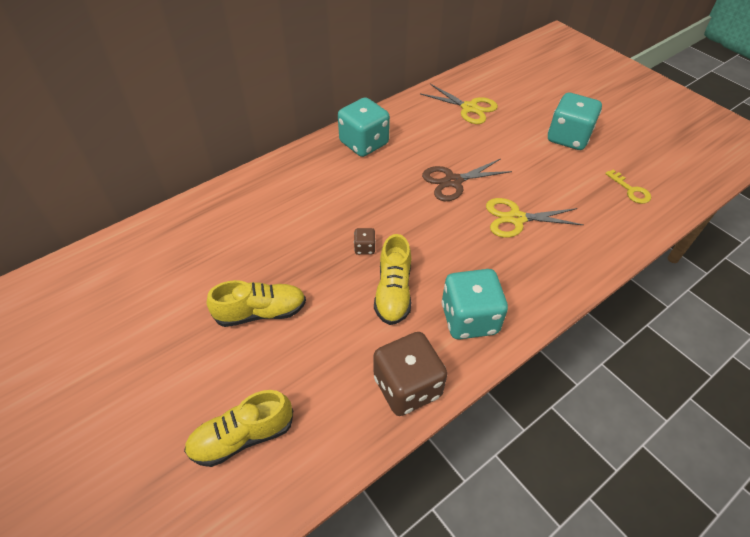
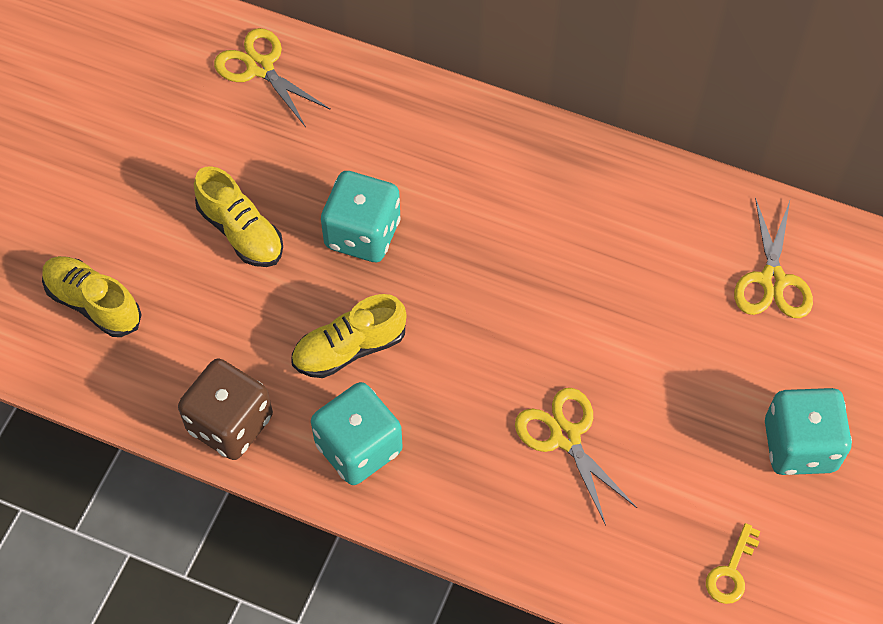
camera: 60 degrees right, 10 degrees up
turquoise dice [338,97,390,157] -> turquoise dice moved to [321,171,401,262]
brown dice [354,228,376,255] -> none
brown scissors [422,159,512,201] -> none
none -> yellow scissors [214,28,331,127]

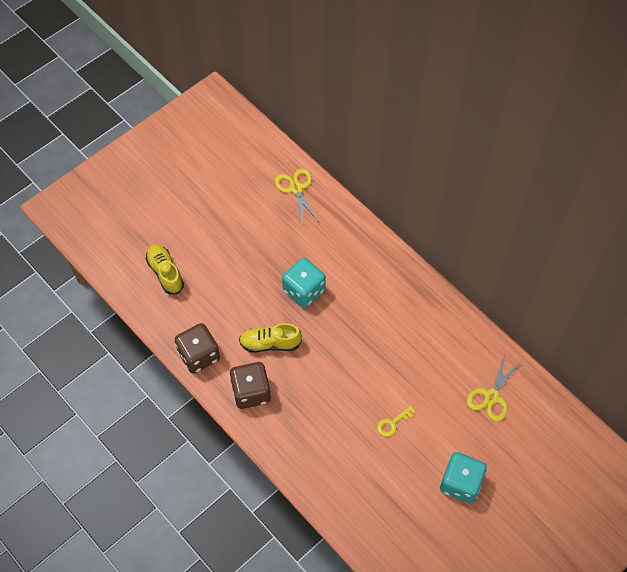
camera: 25 degrees right, 0 degrees up
yellow shoe [194,166,283,267] -> none
turquoise dice [311,382,402,485] -> brown dice [229,362,271,409]
yellow scissors [515,388,637,526] -> none
yellow key [706,523,761,604] -> yellow key moved to [377,405,415,437]

